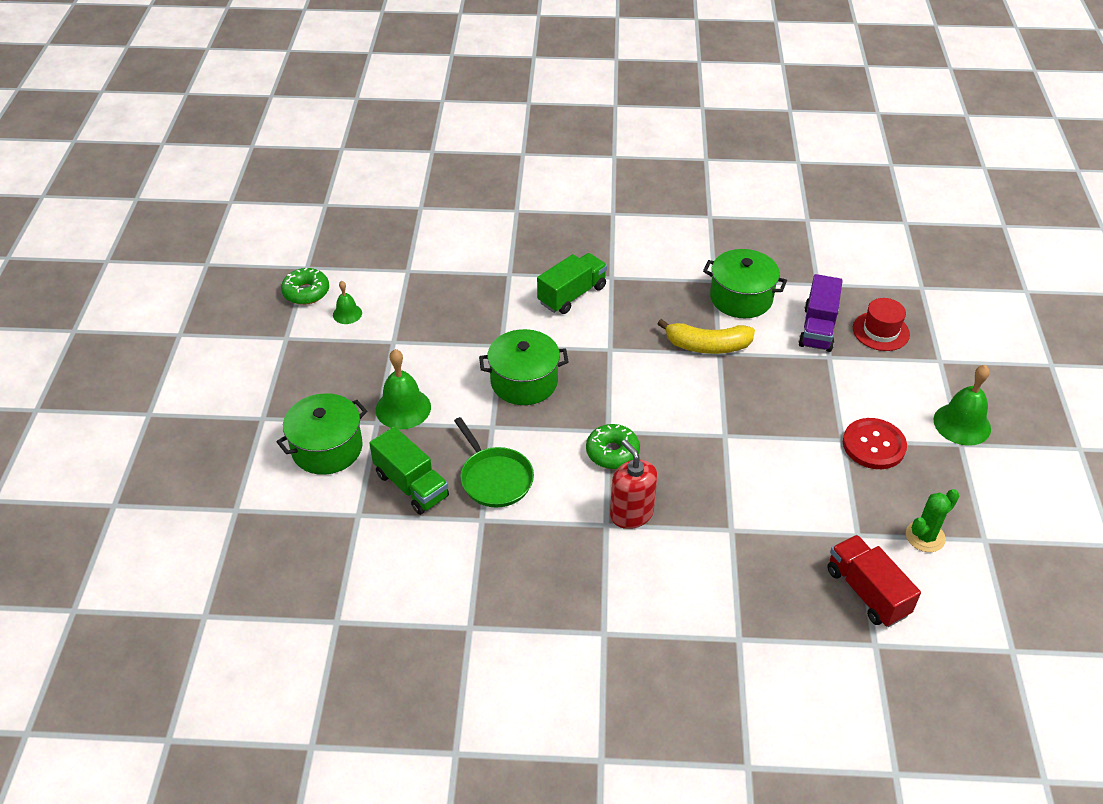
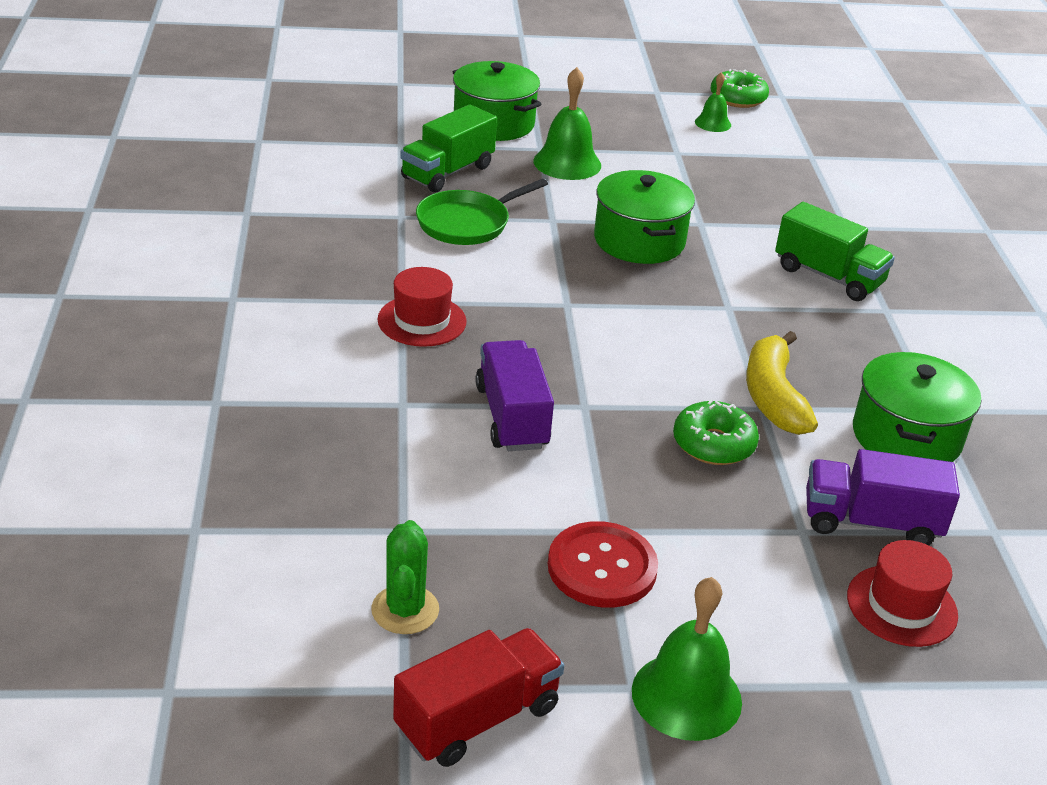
camera: 80 degrees right, 10 degrees down
green donut [586,424,640,469] -> green donut moved to [673,399,759,465]
red soap dispenser [610,440,658,529] -> red hat [377,267,467,347]
red truck [827,535,921,627] -> red truck moved to [393,628,564,767]
green cactus [906,489,959,552] -> green cactus turned 45 degrees clockwise [371,520,439,634]
none -> purple truck [475,340,554,451]

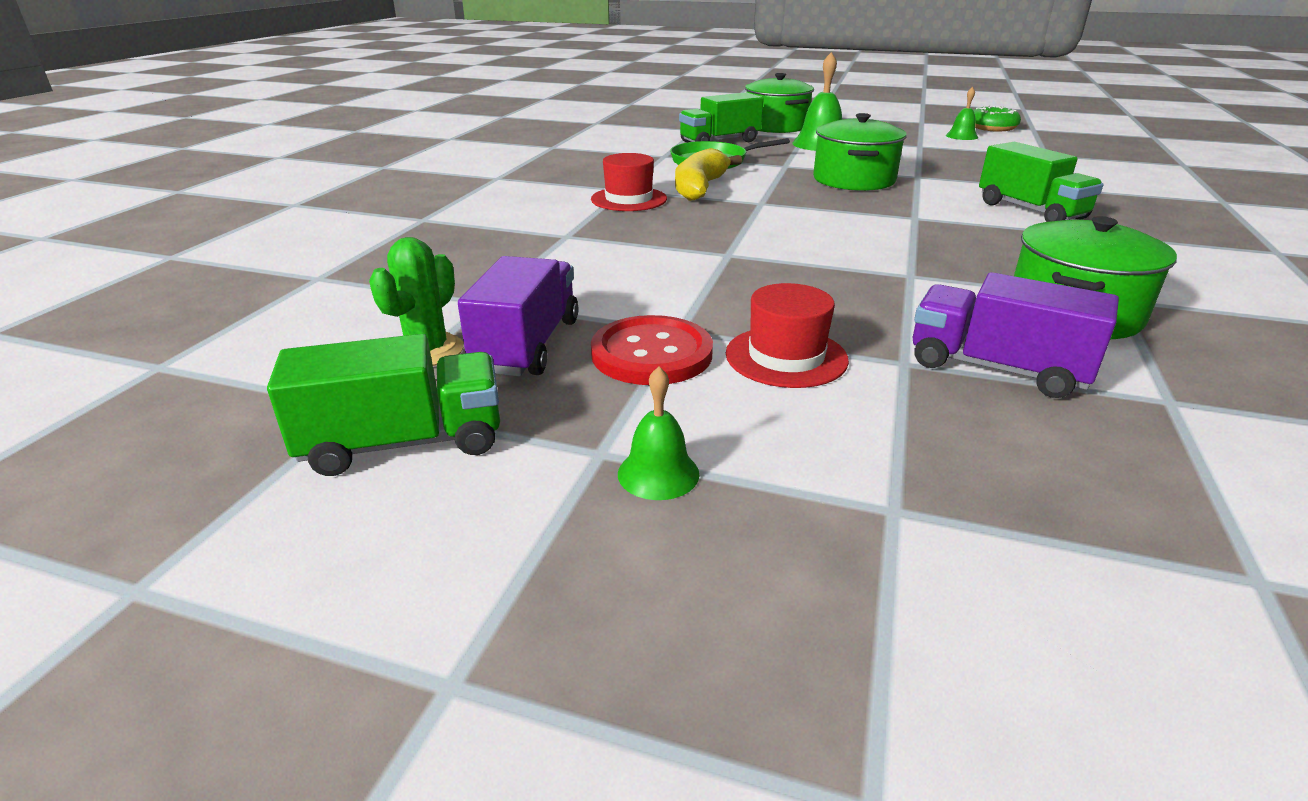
camera: 25 degrees right, 5 degrees down
red truck [393,628,564,767] -> green truck [267,334,500,476]
purple truck [475,340,554,451] -> purple truck moved to [458,256,579,376]
green bell [632,577,742,741] -> green bell [618,367,700,500], size x0.57
green donut [673,399,759,465] -> none
yellow banana [746,331,818,435] -> yellow banana moved to [675,148,742,201]
red hat [847,540,958,647] -> red hat moved to [726,283,849,388]

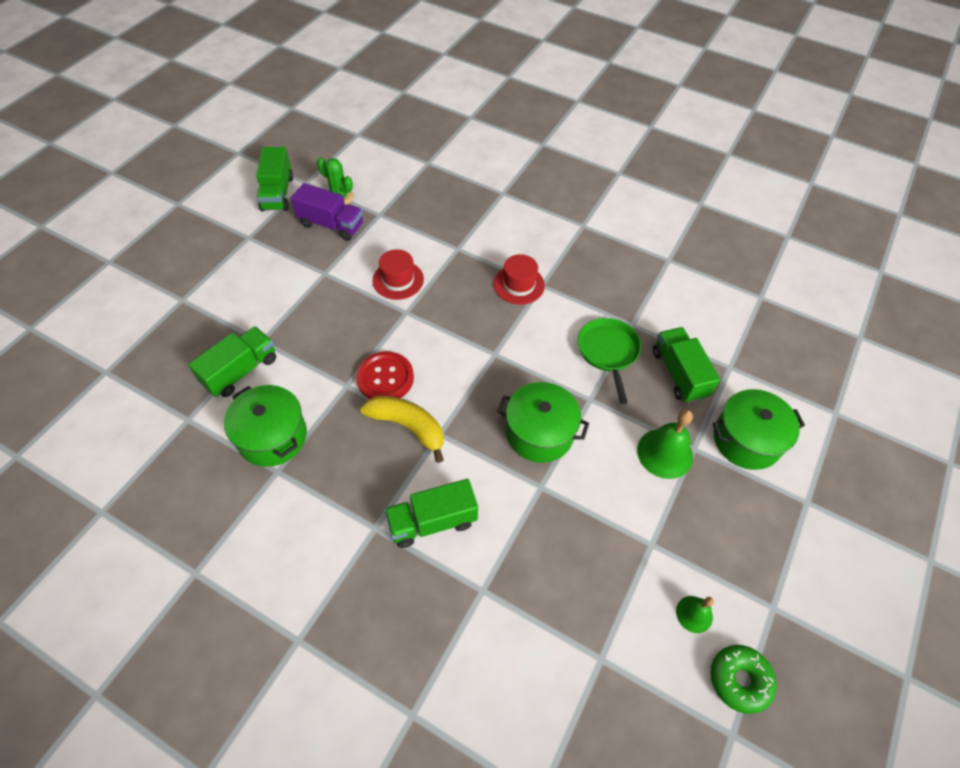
camera: 100 degrees right, 25 degrees up
red button [591,315,713,385] -> red button moved to [356,351,414,399]
green bell [618,367,700,500] -> none
yellow banana [675,148,742,201] -> yellow banana moved to [360,396,444,463]
red hat [726,283,849,388] -> red hat moved to [372,249,424,300]
purple truck [912,272,1119,398] -> green truck [188,326,276,397]

